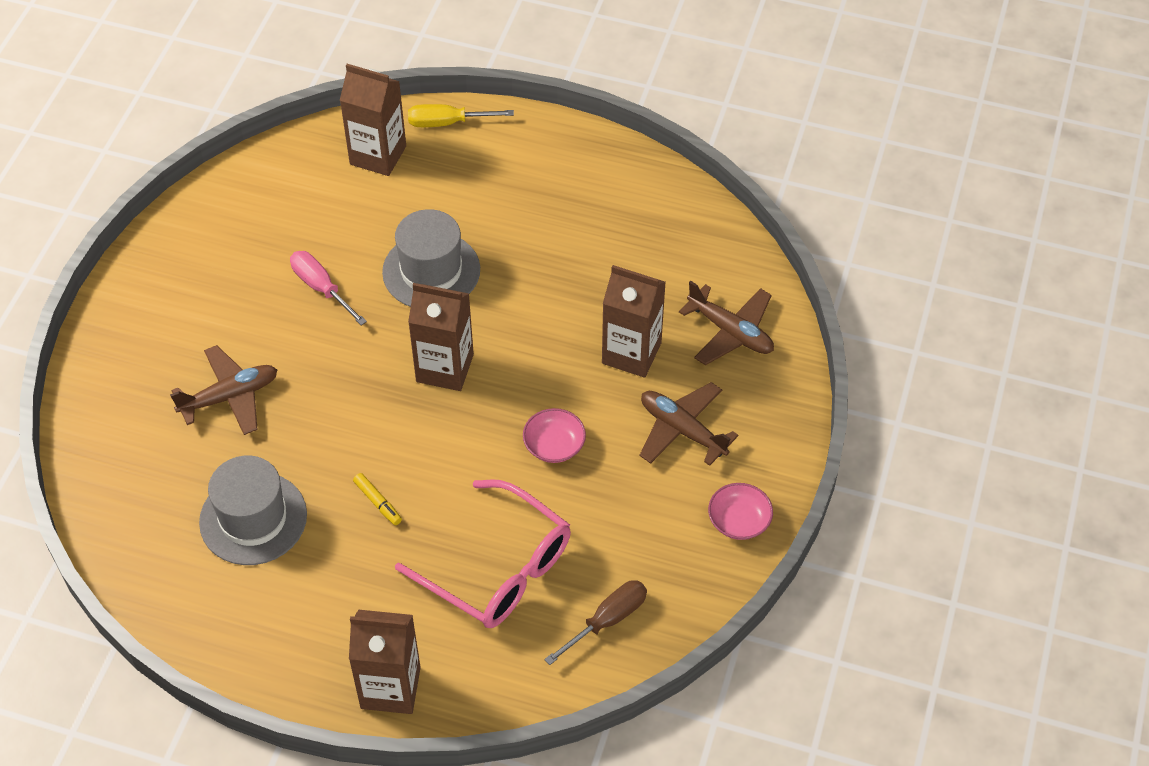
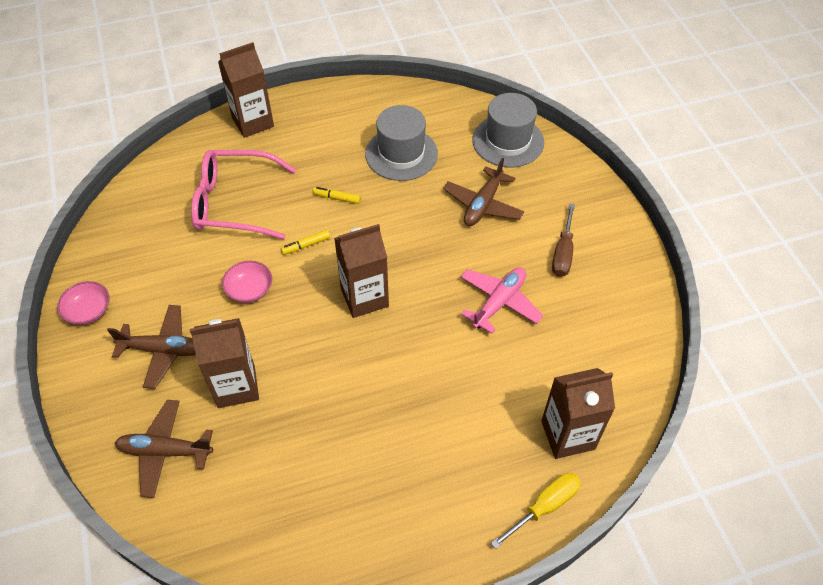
camera: 145 degrees right, 0 degrees up
pink screwdriver [290,251,367,325] -> pink plane [461,267,543,334]
grey hat [382,209,480,307] -> grey hat moved to [472,93,544,168]
brown screwdriver [544,580,647,665] -> brown screwdriver moved to [552,203,575,277]
none -> yellow marker [281,230,330,255]

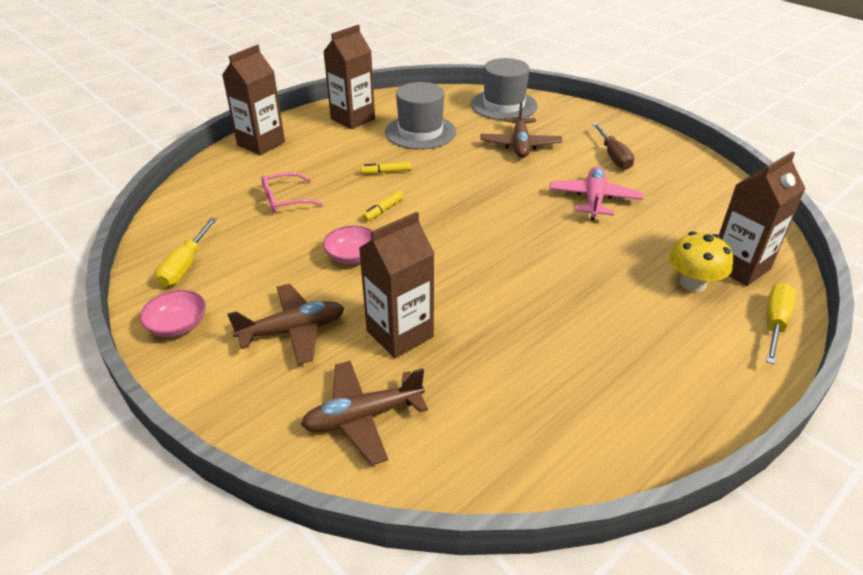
camera: 25 degrees left, 15 degrees down
pink glasses [191,150,296,239] -> pink glasses [261,172,324,213], size x0.53
brown carton [334,224,389,318] -> brown carton moved to [323,25,375,129]
none -> yellow screwdriver [156,218,217,287]
none -> yellow mushroom [669,231,733,292]

